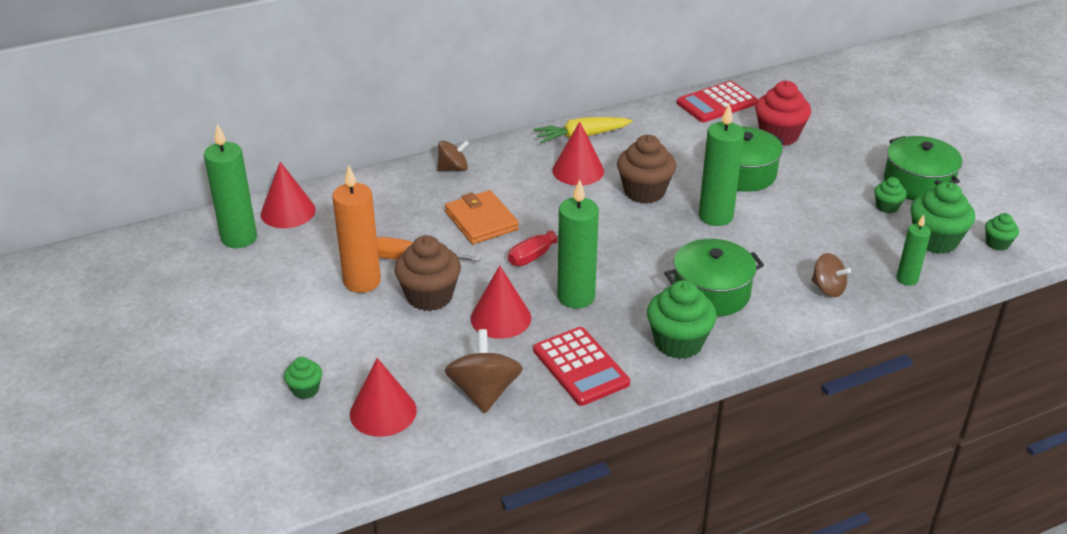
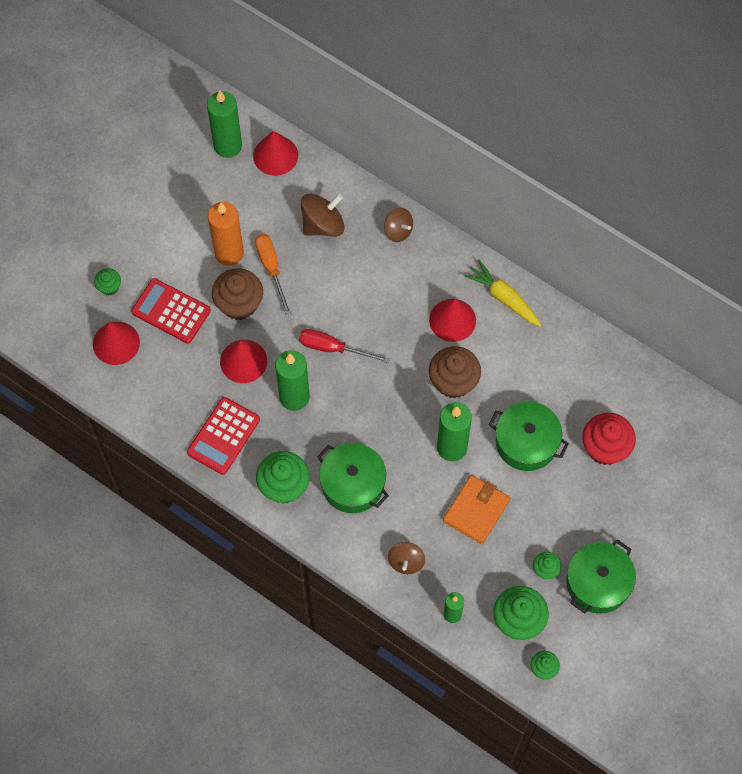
camera: 60 degrees right, 30 degrees up
orange wallet [445,190,519,244] -> orange wallet moved to [443,475,510,544]
brown spinning top [445,329,523,413] -> brown spinning top moved to [301,194,345,237]
red calculator [677,81,758,122] -> red calculator moved to [131,278,211,344]

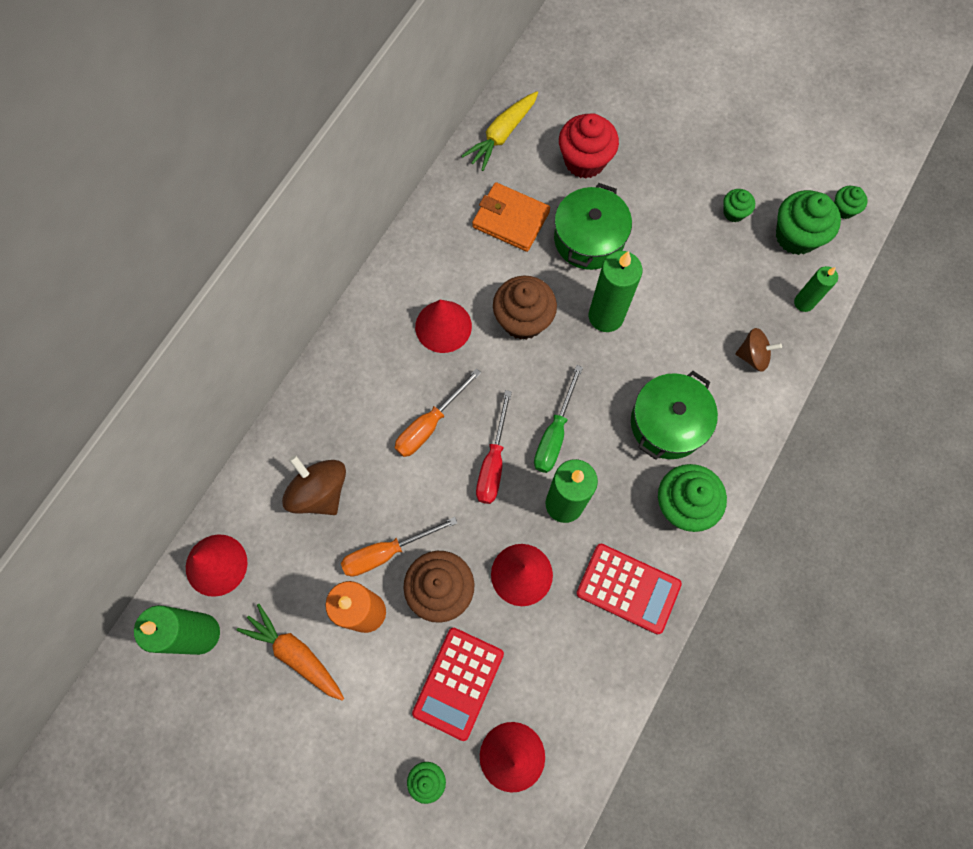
camera: 95 degrees left, 5 degrees up
brown spinning top [384,208,413,242] -> none
orange wallet [443,475,510,544] -> orange wallet moved to [472,182,550,252]
yellow carrot [463,260,542,327] -> yellow carrot moved to [462,91,538,171]
green pot [566,539,636,614] -> none
none -> orange carrot [237,604,344,701]
none -> orange screwdriver [395,368,481,457]
none -> green screwdriver [534,365,583,473]

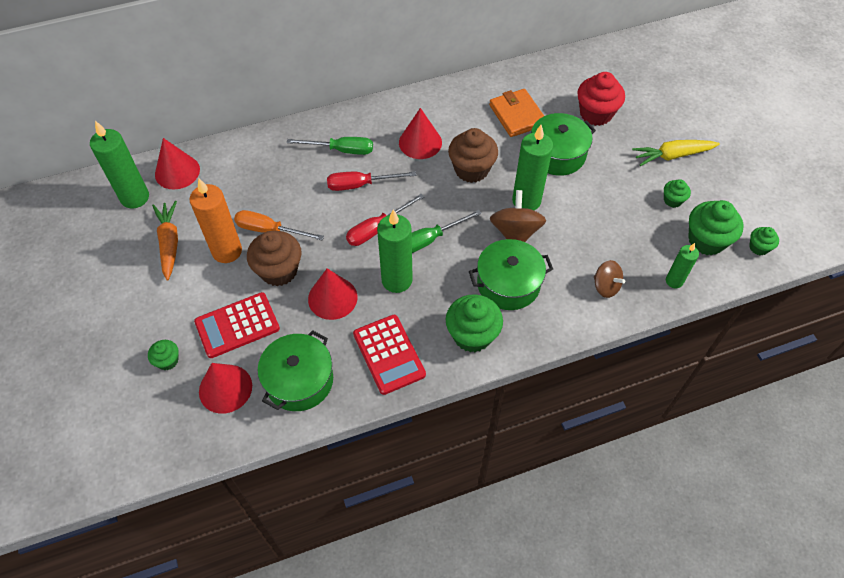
camera: 40 degrees right, 15 degrees down
brown spinning top [282,455,346,515] -> brown spinning top moved to [490,190,546,242]
orange screwdriver [395,368,481,457] -> red screwdriver [327,171,416,191]
yellow carrot [462,91,538,171] -> yellow carrot moved to [632,140,720,166]
none -> green pot [258,330,333,411]
none -> green screwdriver [287,137,373,155]

